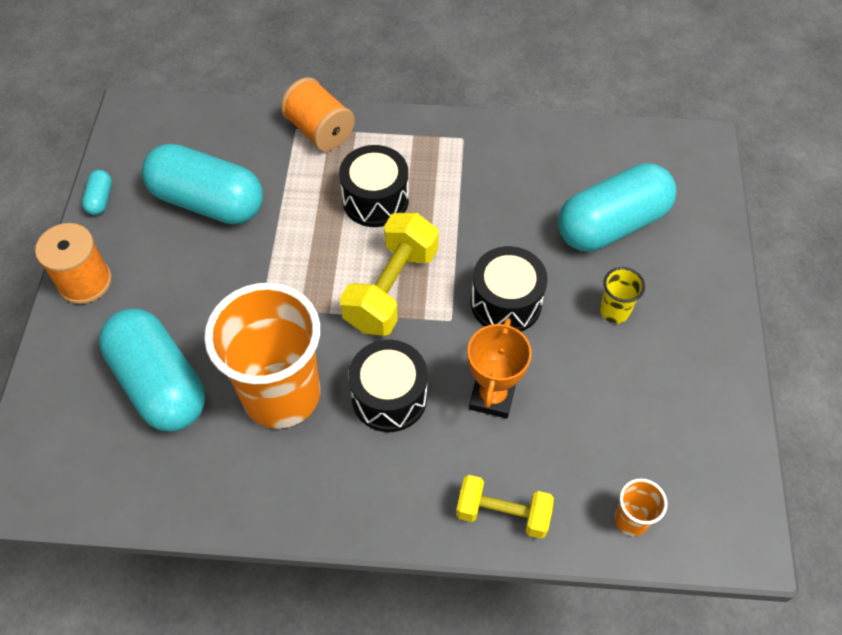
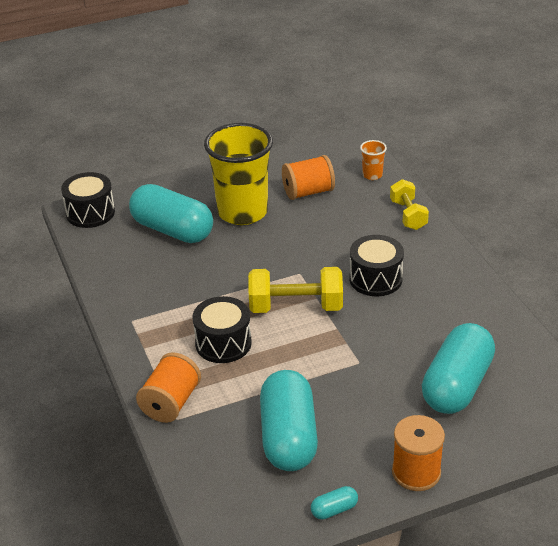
camera: 115 degrees left, 20 degrees down
orange cup [204,283,320,429] -> none
orange trophy [468,318,532,418] -> none
black drum [471,246,548,332] -> black drum moved to [61,172,115,228]
yellow cup [600,267,645,323] -> yellow cup [204,123,273,225], size x2.43
none -> orange spool [282,155,335,200]

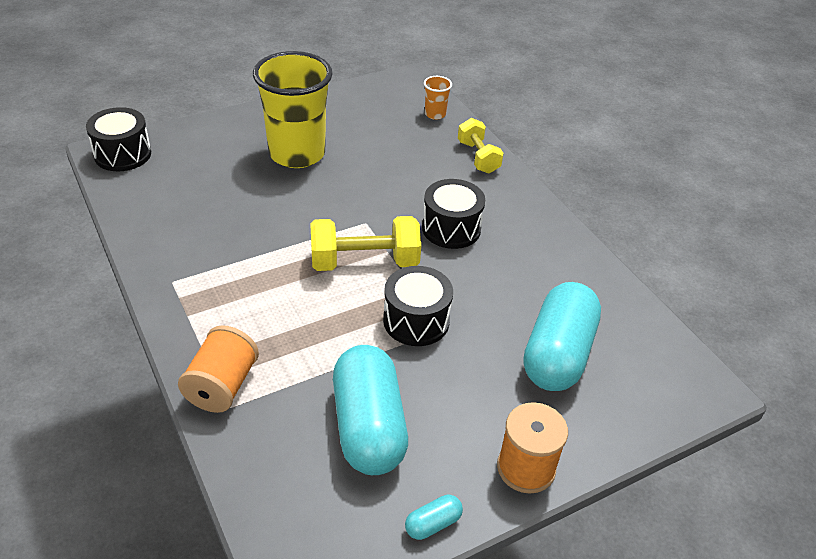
camera: 10 degrees left, 5 degrees up
turquoise capsule [129,184,213,243] -> none
black drum [193,296,252,363] -> black drum moved to [383,266,453,346]
orange spool [282,155,335,200] -> none

